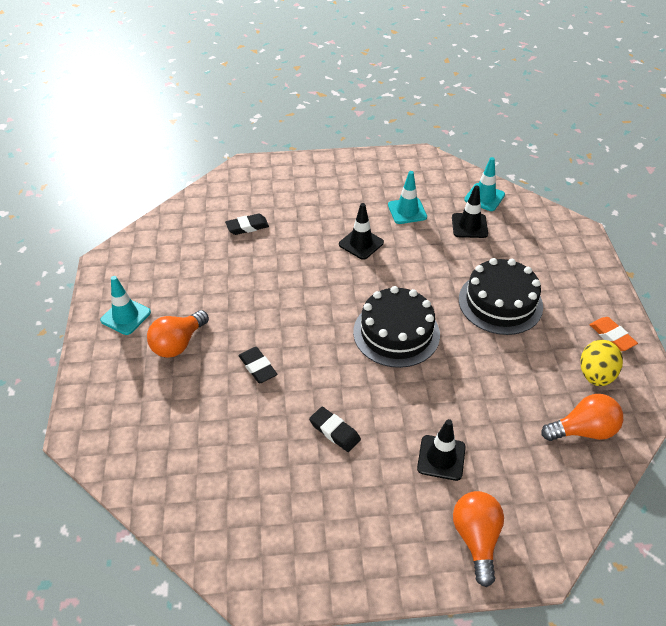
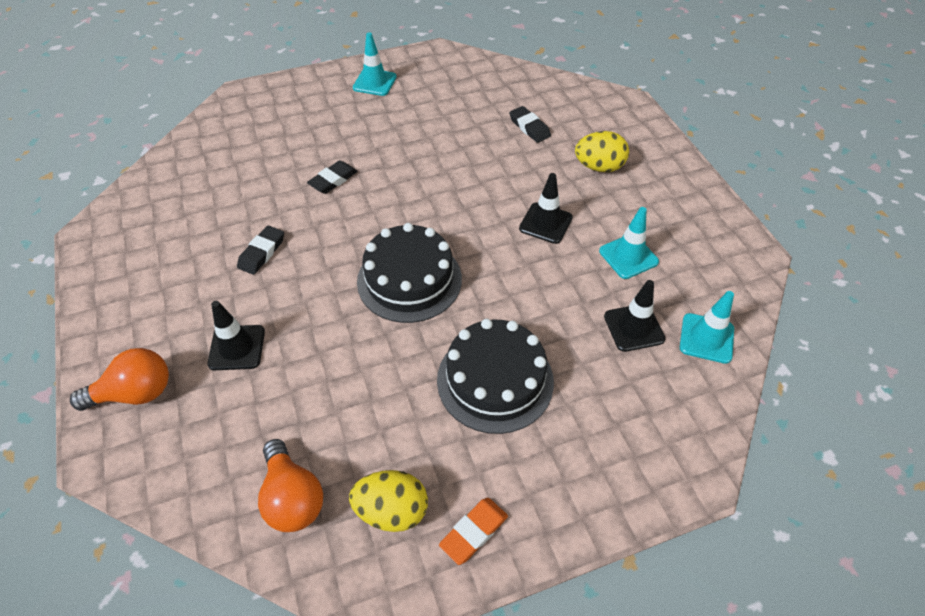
camera: 75 degrees right, 5 degrees up
orange light bulb [147,310,209,358] -> none
none -> yellow egg [575,131,629,172]

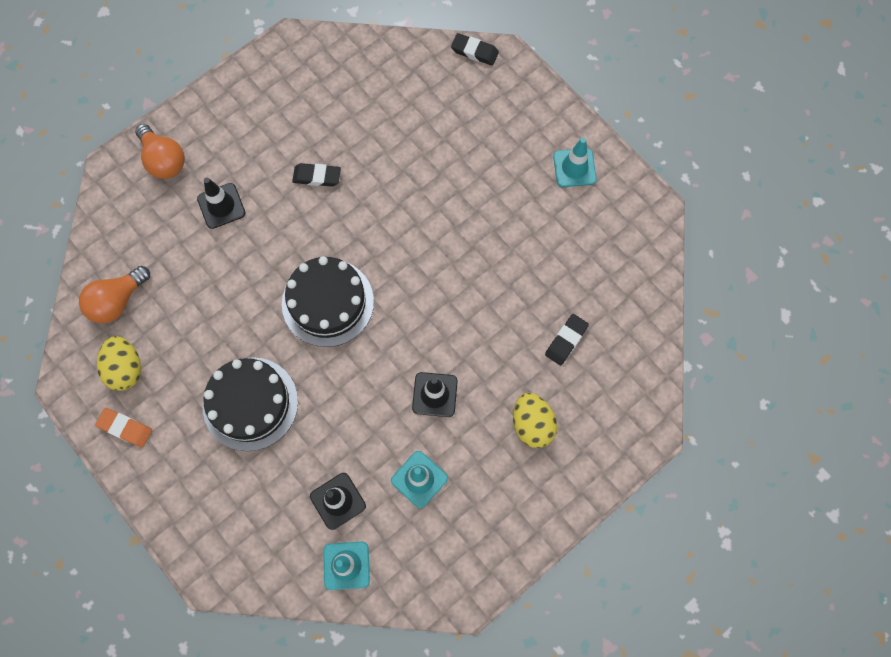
camera: 70 degrees right, 20 degrees up
black eraser [307,160,358,194] -> black eraser moved to [451,33,499,66]

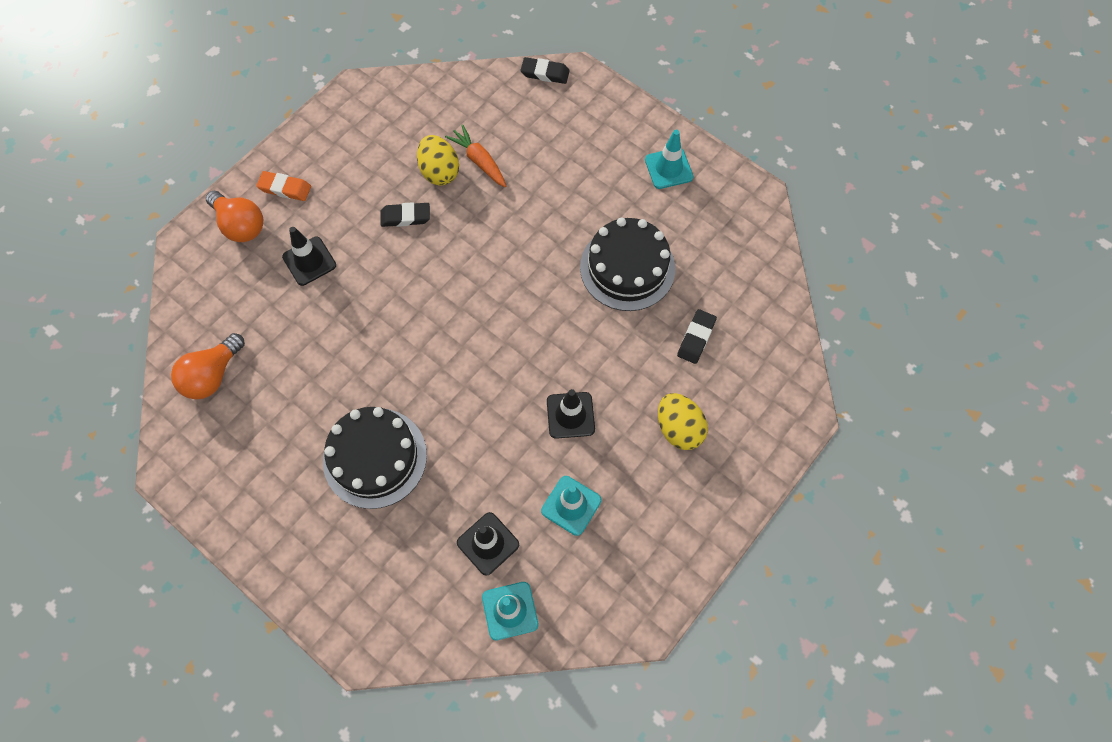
camera: 10 degrees left, 5 degrees down
orange eraser [95,408,152,447] -> orange eraser moved to [256,171,311,201]
yellow egg [97,336,141,391] -> yellow egg moved to [417,135,459,186]
black cake [282,256,374,347] -> black cake moved to [580,218,675,311]
none -> orange carrot [445,124,506,187]

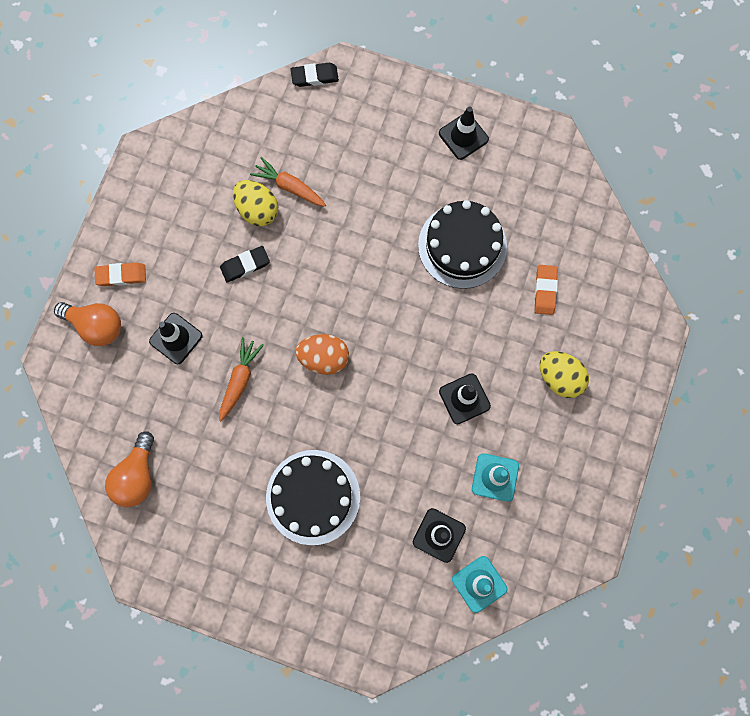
camera: 20 degrees left, 10 degrees up
turquoise traffic cone [645,130,693,189] -> black traffic cone [439,106,489,160]
black eraser [677,309,717,364] -> orange eraser [535,265,558,315]
none -> orange carrot [219,337,264,421]
none -> orange egg [295,334,349,375]

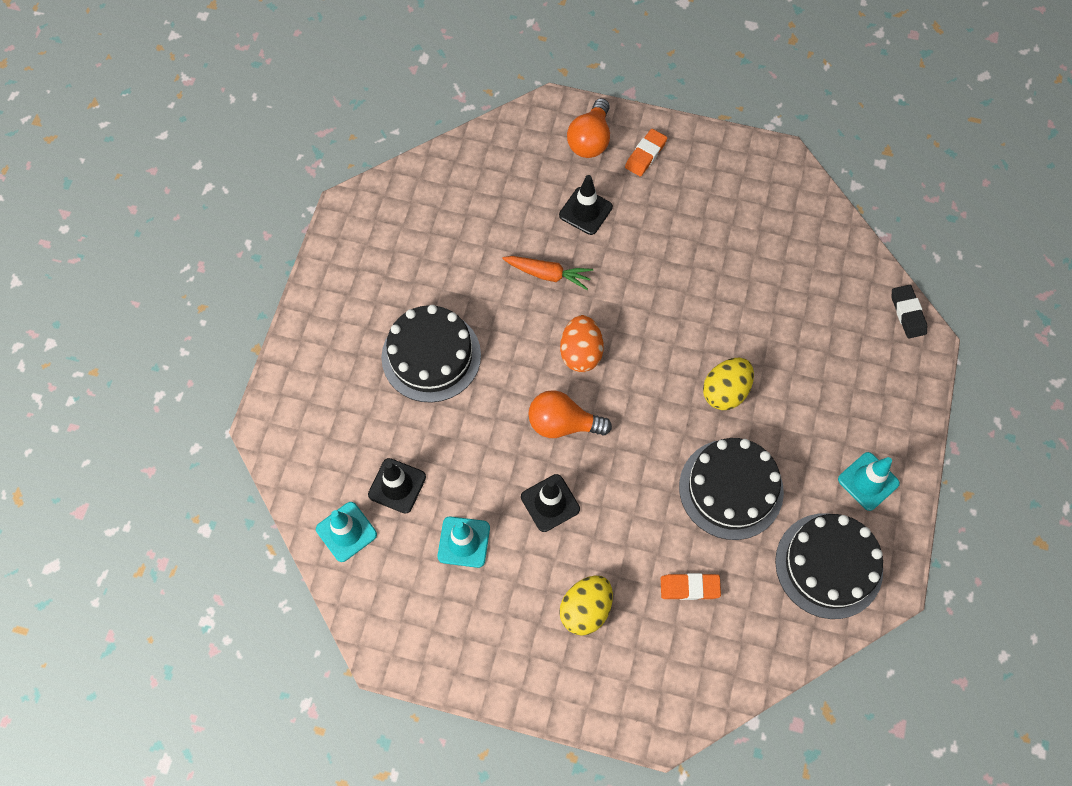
camera: 85 degrees right, 10 degrees down
orange eraser [94,262,146,286] -> orange eraser turned 45 degrees clockwise [625,129,667,176]
orange light bulb [105,431,154,507] -> orange light bulb moved to [528,390,612,438]
black eraser [220,246,270,282] -> none
yellow egg [233,180,278,226] -> yellow egg moved to [703,358,754,410]
orange carrot [250,157,326,207] -> none
black traffic cone [439,106,489,160] -> turquoise traffic cone [838,452,900,511]
none -> black cake [775,513,883,619]

